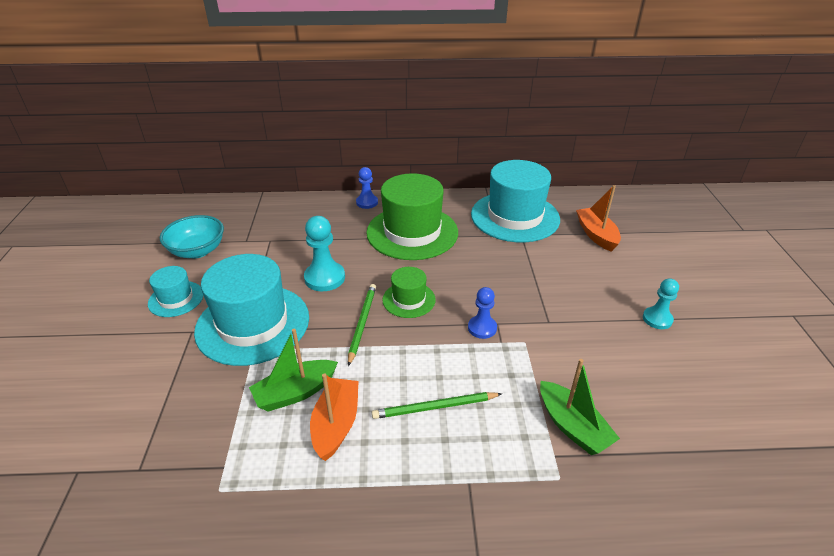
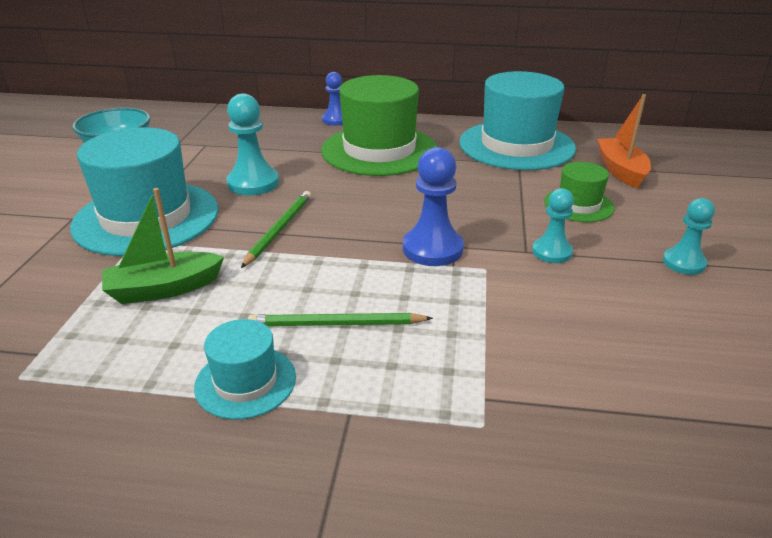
camera: 10 degrees right, 5 degrees down
turquoise hat [148,266,203,317] -> turquoise hat moved to [194,319,296,420]
orange boat [310,373,359,461] -> none
green hat [382,267,436,318] -> green hat moved to [544,162,615,222]
blue pawn [468,287,497,339] -> blue pawn [403,147,464,266], size x1.55
green boat [540,359,620,455] -> none
none -> turquoise pawn [532,188,574,263]

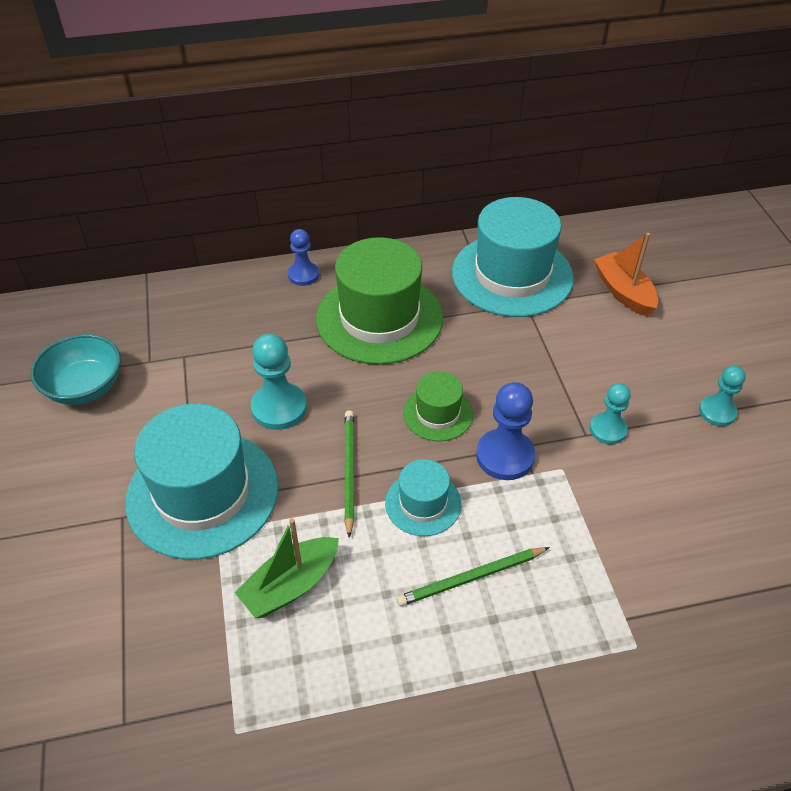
camera: 20 degrees left, 15 degrees up
turquoise hat [194,319,296,420] -> turquoise hat moved to [385,459,461,536]
green hat [544,162,615,222] -> green hat moved to [403,372,473,441]

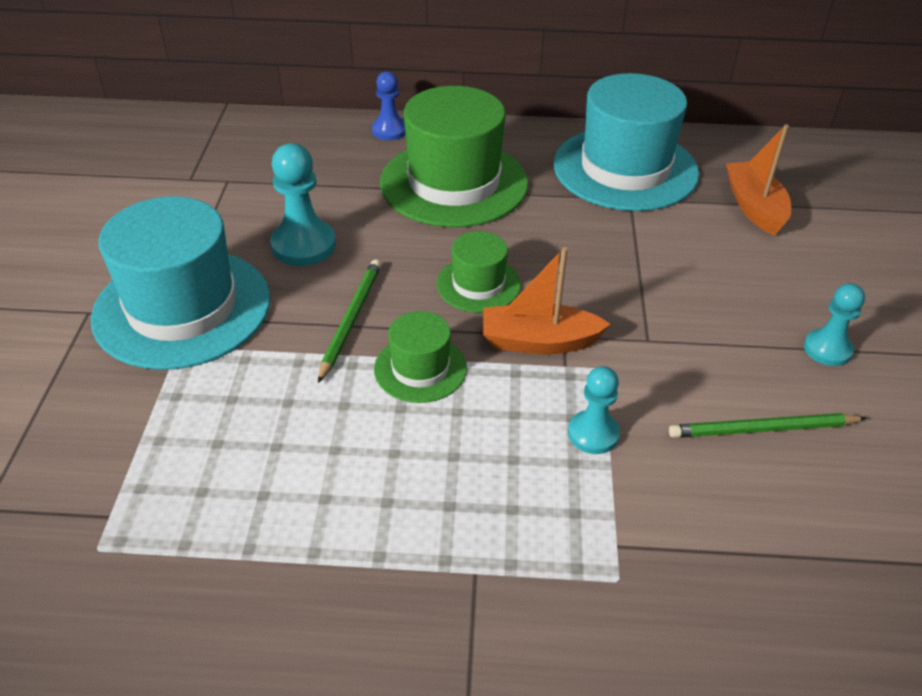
camera: 15 degrees right, 5 degrees down
turquoise bowl [30,334,121,405] -> none
green boat [235,518,339,619] -> none
turquoise hat [385,459,461,536] -> green hat [374,311,467,403]
green pencil [396,547,550,606] -> green pencil moved to [669,413,866,438]
blue pawn [476,382,535,480] -> orange boat [483,247,610,354]
turquoise pawn [590,383,631,444] -> turquoise pawn moved to [568,366,620,454]

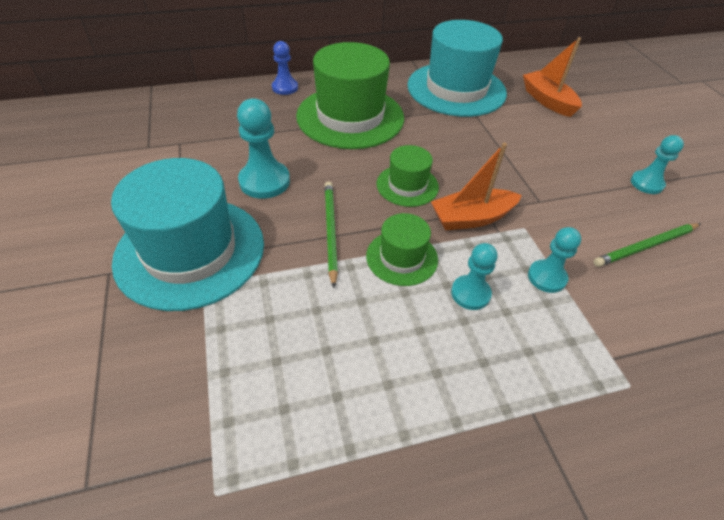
camera: 20 degrees left, 5 degrees up
none -> turquoise pawn [451,243,498,310]

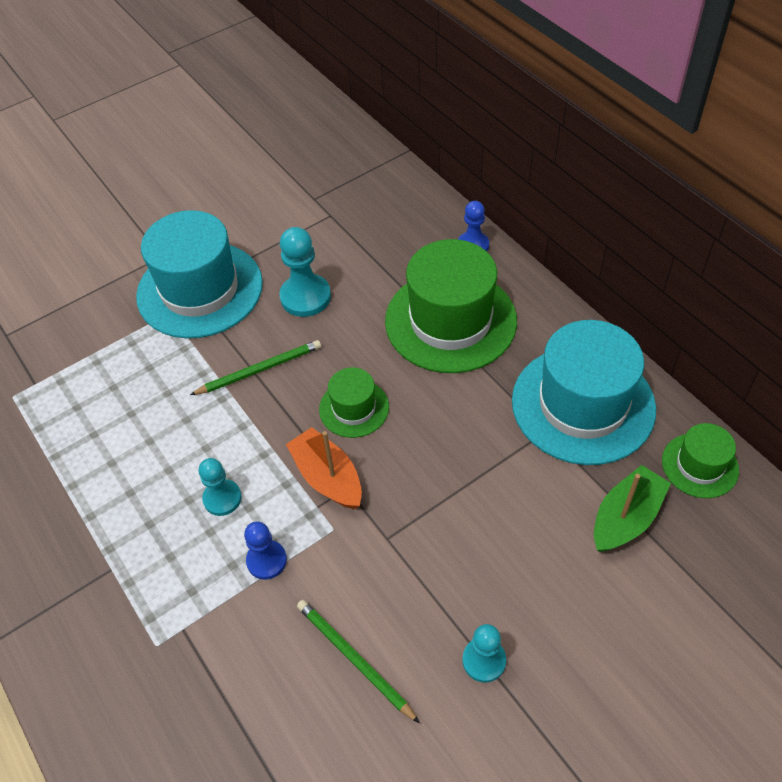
camera: 75 degrees right, 5 degrees up
green hat [366,213,438,286] -> green hat moved to [662,423,739,498]
orange boat [523,37,582,117] -> green boat [594,465,671,552]
turquoise pawn [528,227,581,293] -> blue pawn [244,521,287,580]

